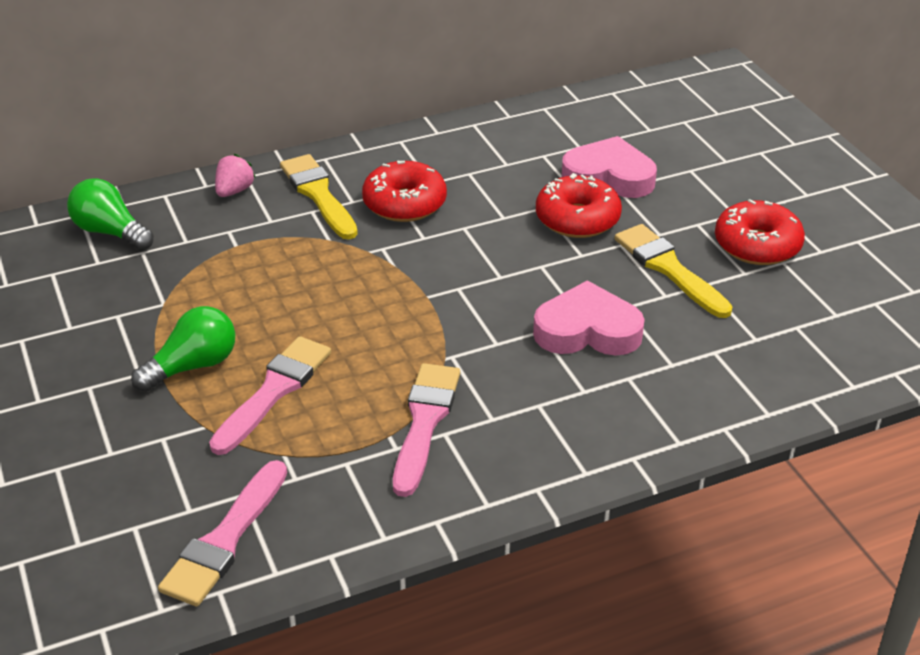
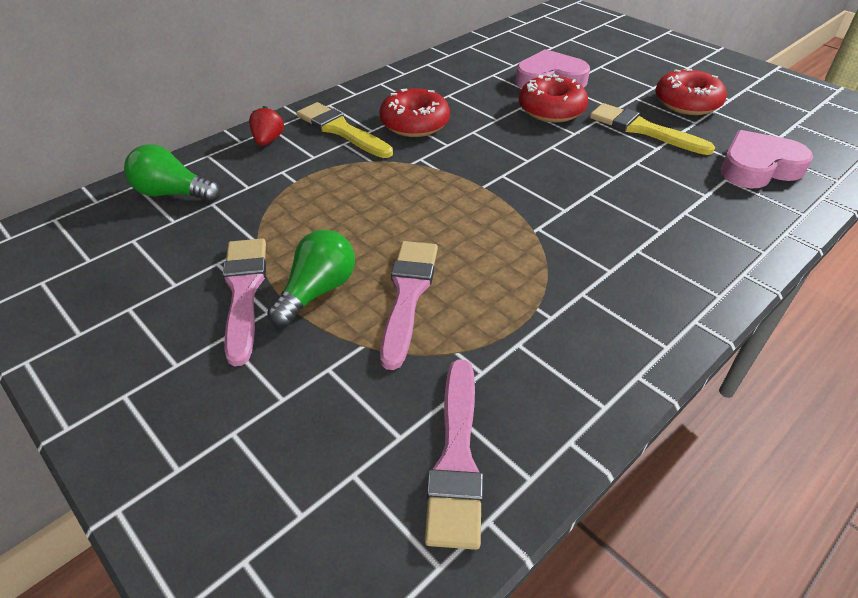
camera: 20 degrees left, 5 degrees up
pink strawberry [215,154,256,197] -> red strawberry [249,106,284,146]
pink brush [393,363,460,497] -> pink brush moved to [222,238,266,366]
pink heart [533,280,645,356] -> pink heart moved to [721,130,813,188]

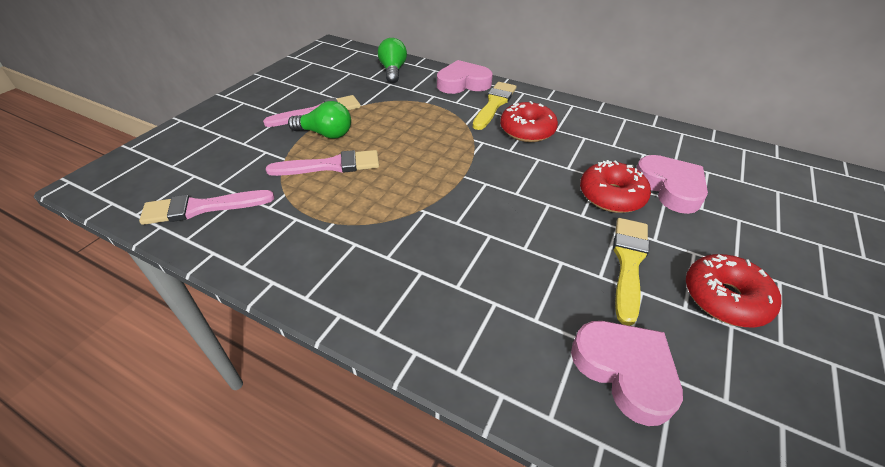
camera: 70 degrees right, 0 degrees up
red strawberry [249,106,284,146] -> pink heart [437,60,493,94]

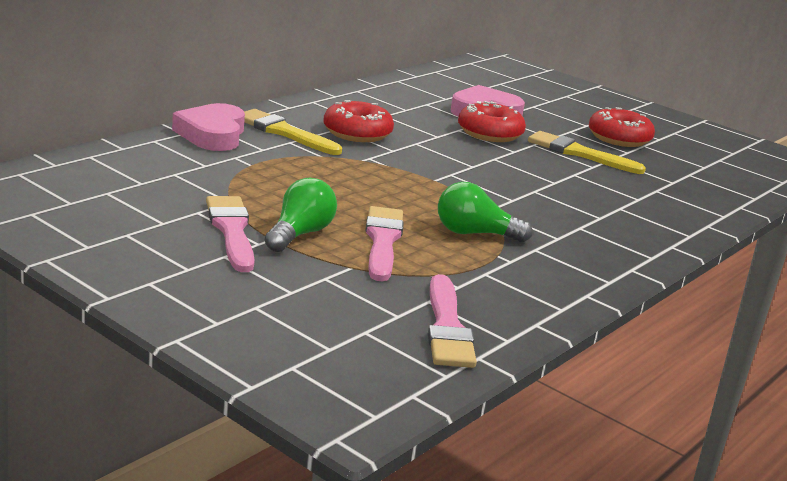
camera: 80 degrees left, 20 degrees down
green light bulb [378,38,407,83] -> green light bulb moved to [438,182,532,242]
pink heart [571,321,683,426] -> none

